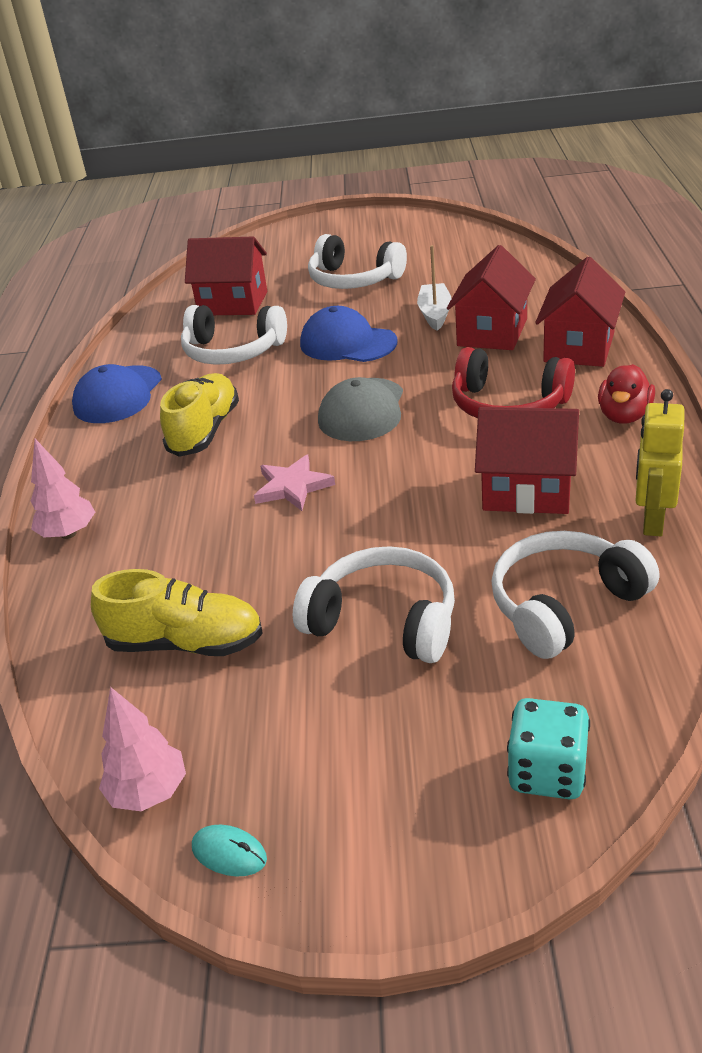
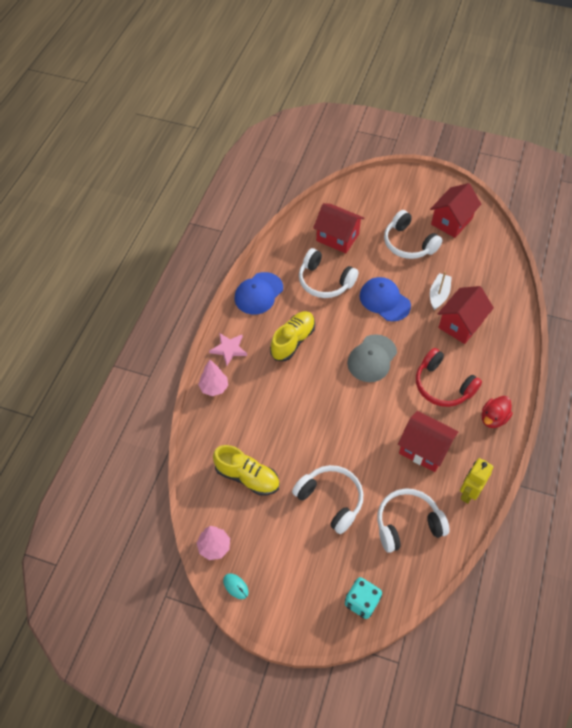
camera: 15 degrees right, 20 degrees up
pink star [254,455,335,511] -> pink star moved to [209,333,247,366]
red house [535,257,625,367] -> red house moved to [430,183,481,238]

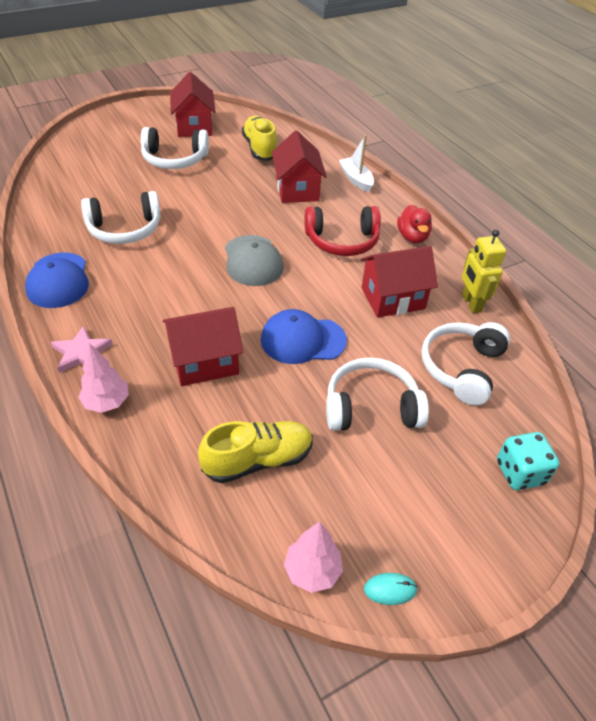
camera: 50 degrees left, 10 degrees down
yellow shoe [270,311,315,361] -> yellow shoe moved to [242,116,277,161]
red house [313,203,364,253] -> red house moved to [163,307,243,386]
blue cap [360,277,411,321] -> blue cap moved to [261,309,347,364]
white boat [430,272,452,310] -> white boat moved to [339,135,374,192]

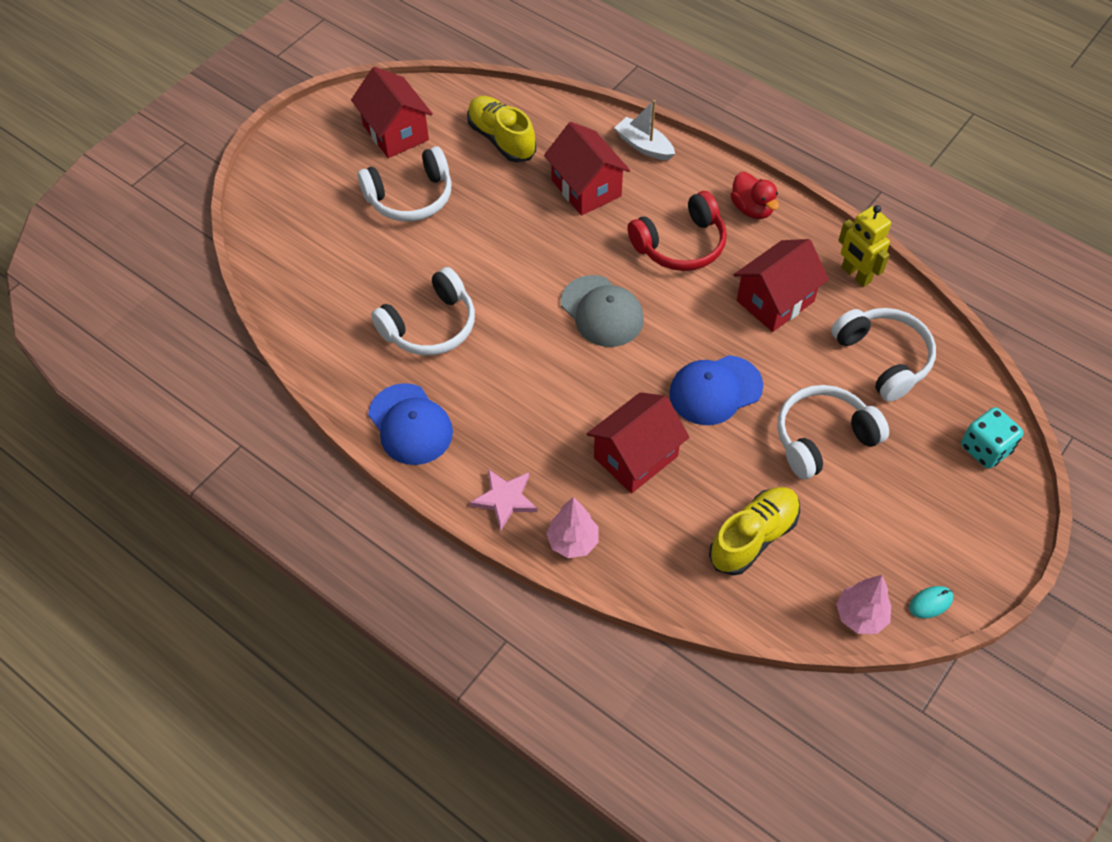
camera: 20 degrees left, 10 degrees up
white headphones [422,322,510,406] -> white headphones turned 150 degrees clockwise [831,308,936,402]

